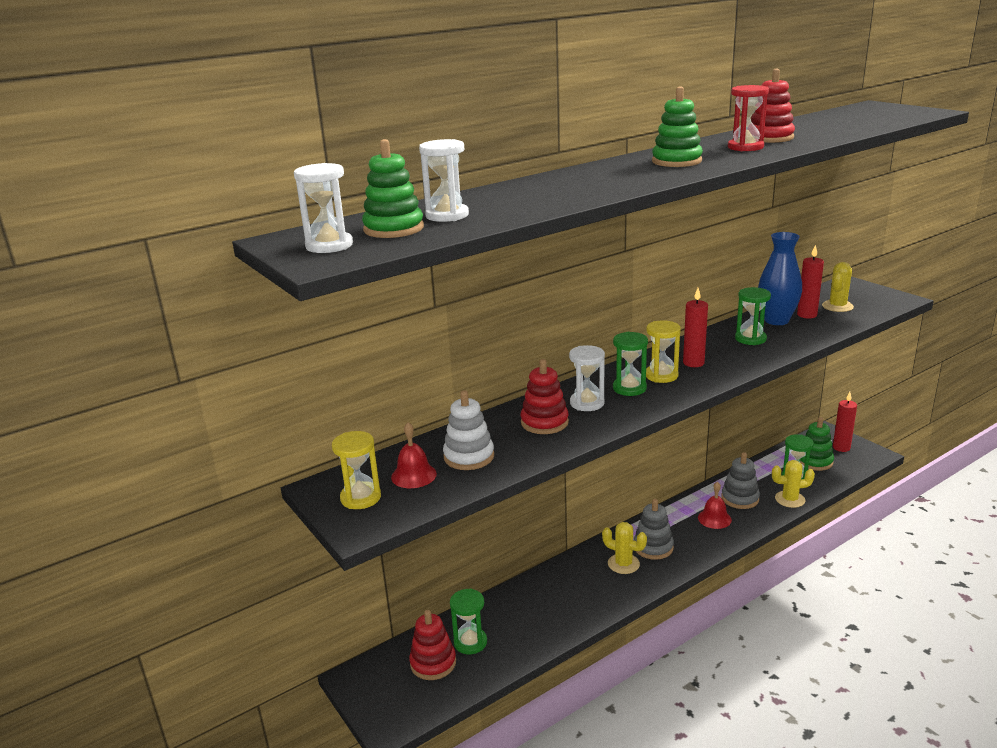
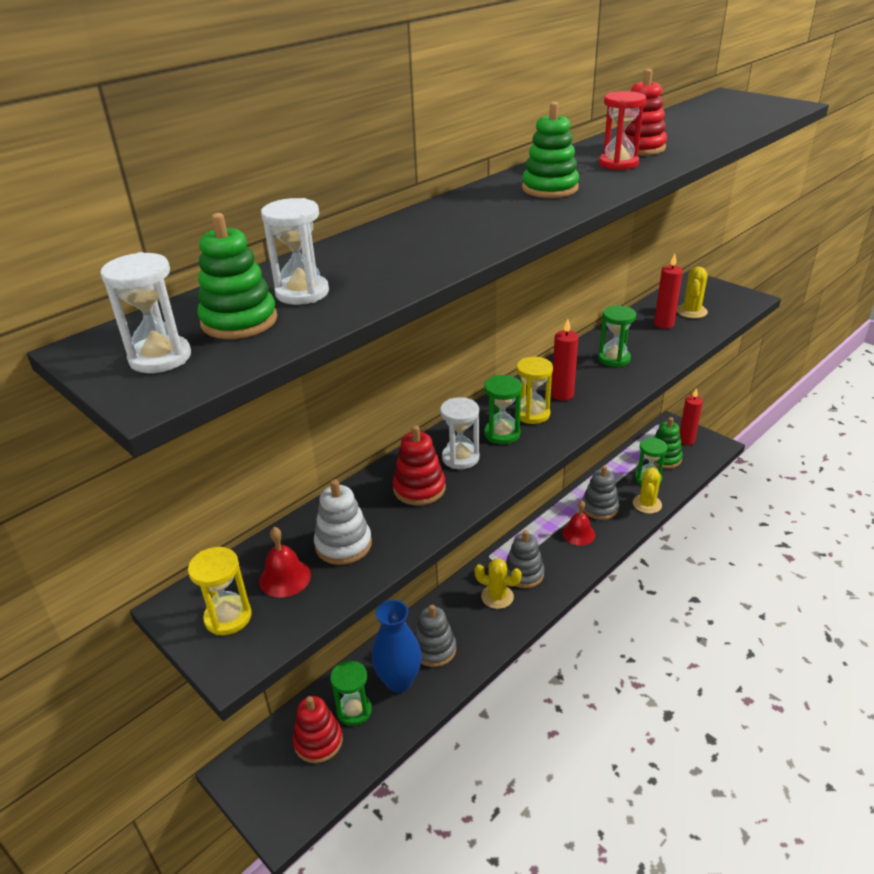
camera: 10 degrees left, 10 degrees up
blue vase [758,232,802,325] -> blue vase moved to [372,600,422,693]
yellow cactus [772,460,815,508] -> yellow cactus turned 60 degrees counterclockwise [633,467,662,514]
none -> grey stacking toy [414,605,456,667]

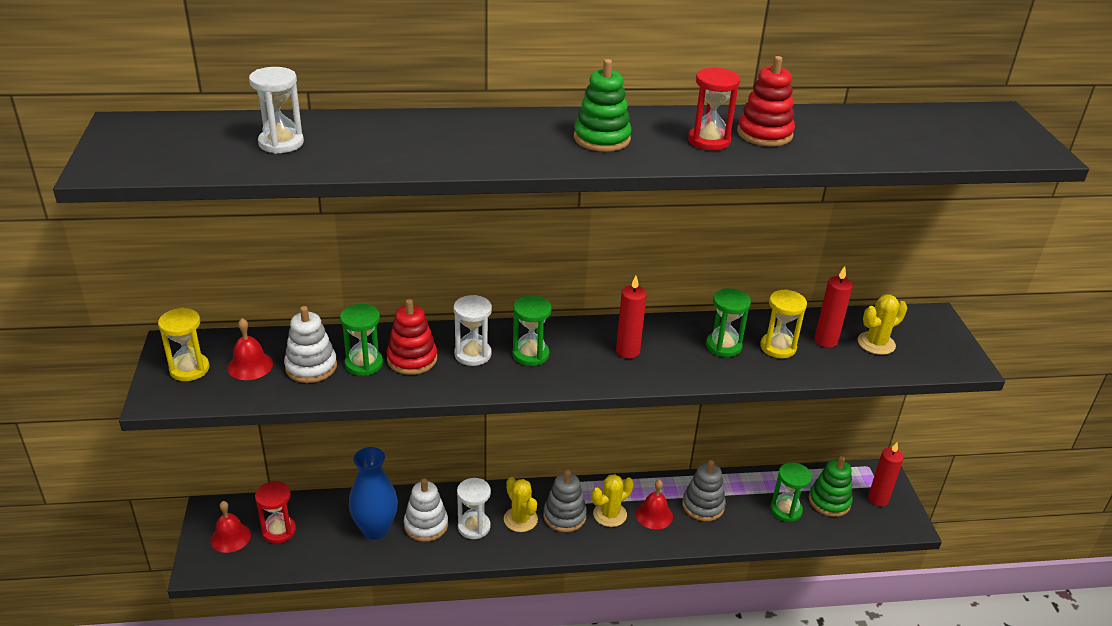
camera: 35 degrees right, 0 degrees up
white hourglass [100,252,191,373] -> white hourglass moved to [457,478,491,539]
green stacking toy [197,213,277,339] -> none
red stacking toy [293,696,343,763] -> red hourglass [255,481,296,544]
green hourglass [330,660,372,726] -> green hourglass moved to [340,304,383,376]
grey stacking toy [414,605,456,667] -> white stacking toy [404,478,448,542]
yellow hourglass [516,357,553,424] -> yellow hourglass moved to [760,289,807,358]
yellow cactus [633,467,662,514] -> yellow cactus moved to [592,474,634,527]
none -> red bell [211,501,251,553]

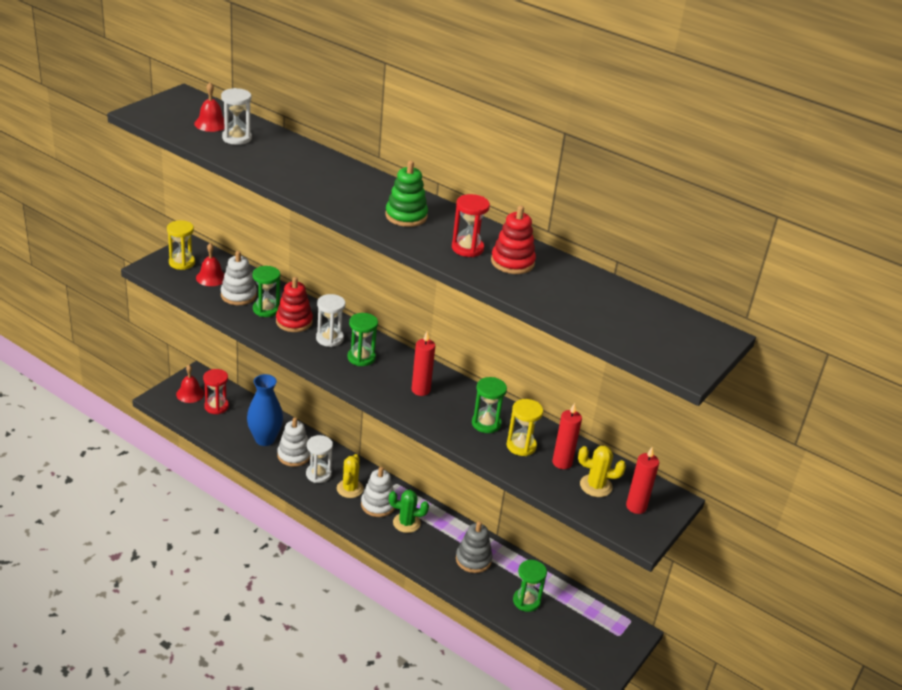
camera: 40 degrees right, 0 degrees up
grey stacking toy [543,470,587,532] -> white stacking toy [361,467,395,517]
yellow cactus [592,474,634,527] -> green cactus [389,490,429,533]
red bell [636,480,673,529] -> red bell moved to [194,82,224,132]
green stacking toy [809,456,853,517] -> none
red candle [868,442,904,506] -> red candle moved to [626,447,659,514]

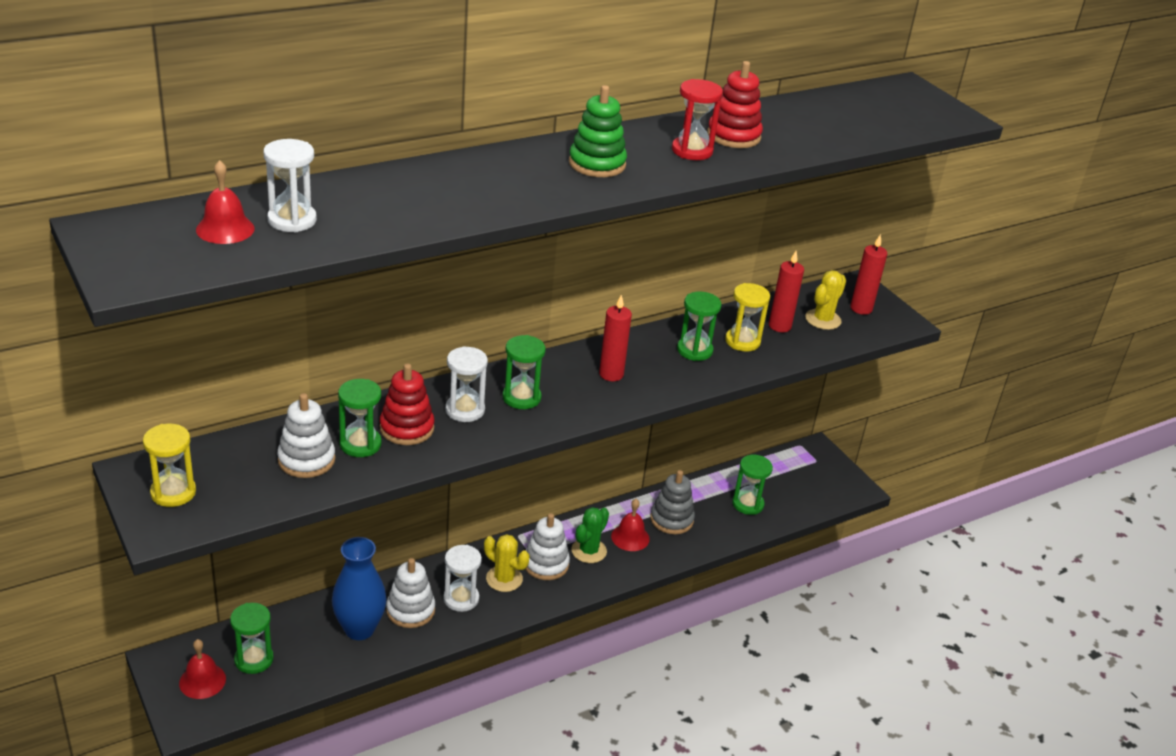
camera: 65 degrees left, 0 degrees up
red bell [196,243,225,286] -> red bell moved to [611,499,650,551]
red hourglass [203,369,229,414] -> green hourglass [230,603,274,674]

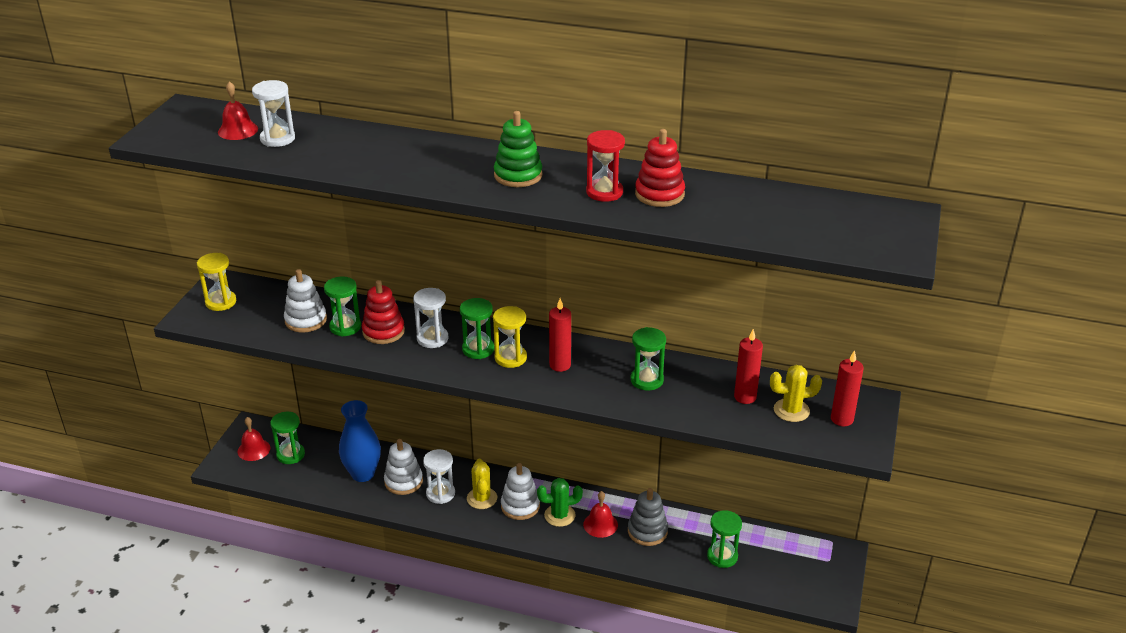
camera: 50 degrees right, 0 degrees up
yellow hourglass [725,283,770,352] -> yellow hourglass moved to [493,306,527,368]

